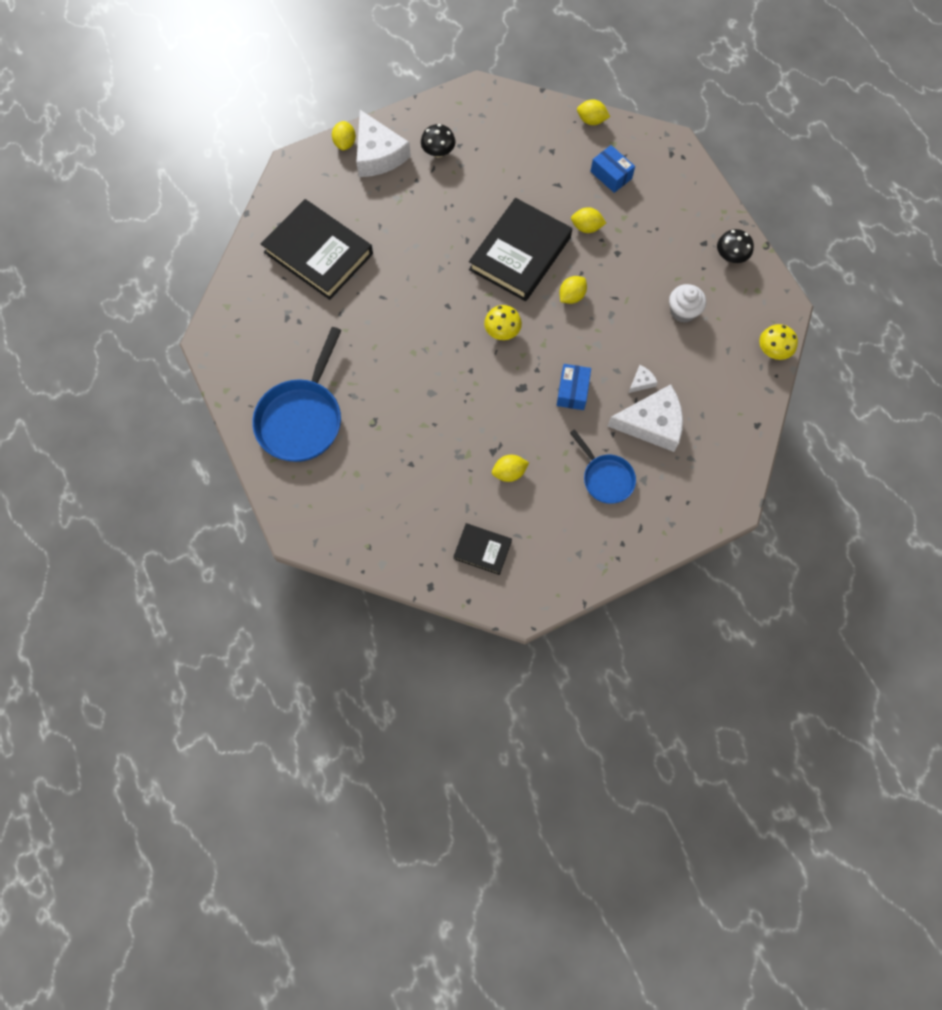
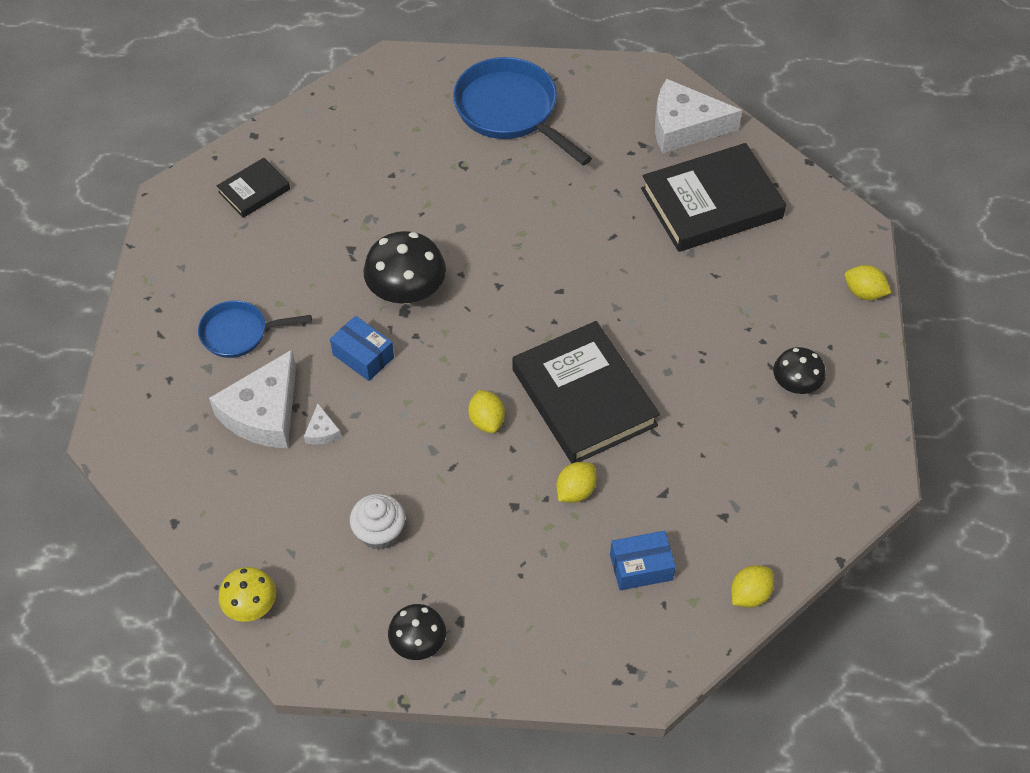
camera: 120 degrees right, 15 degrees down
white cheese [356,110,411,177] -> white cheese moved to [655,79,742,154]
yellow mushroom [484,305,522,340] -> none
yellow lemon [492,455,529,482] -> none
none -> black mushroom [364,231,446,304]

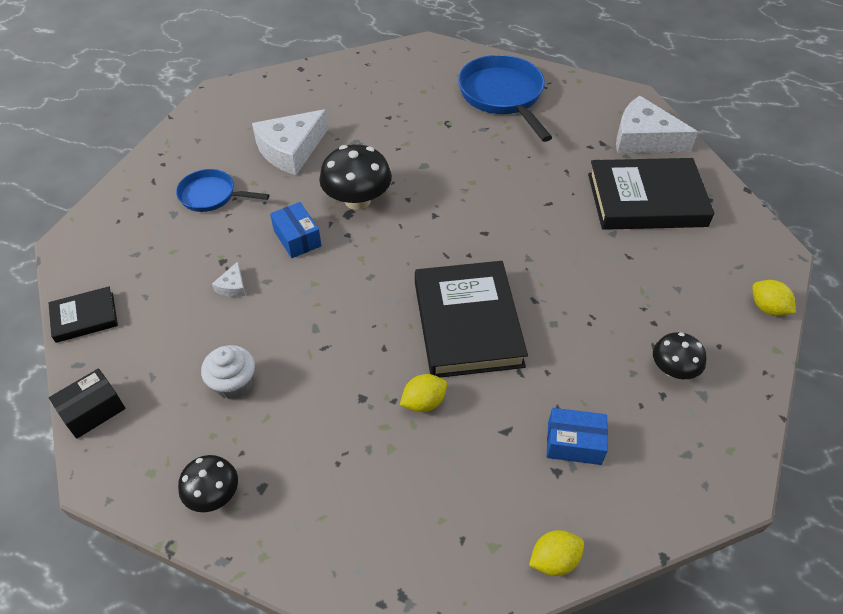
camera: 20 degrees right, 5 degrees down
white cheese [209,350,296,448] -> white cheese moved to [252,109,328,175]
black book [217,158,290,218] -> black book moved to [49,286,118,343]
yellow mushroom [219,567,276,622] -> black box [49,368,126,439]
yellow lemon [468,390,505,433] -> none
blue box [610,531,676,590] -> blue box moved to [547,408,608,465]

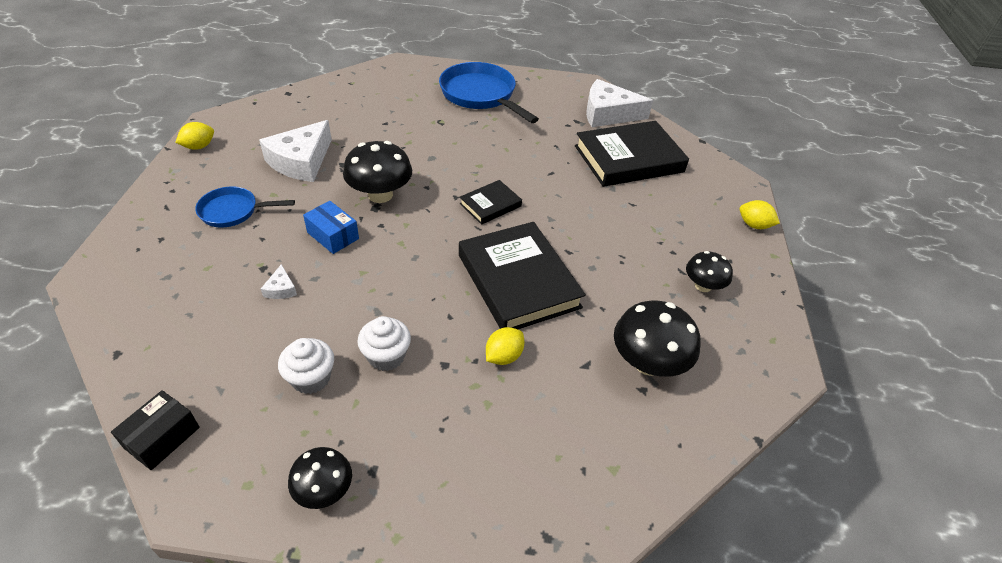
camera: 20 degrees left, 5 degrees down
black book [49,286,118,343] -> black book moved to [459,180,522,225]
yellow lemon [529,530,584,576] -> yellow lemon moved to [175,122,214,150]
blue box [547,408,608,465] -> black mushroom [614,300,700,377]
none -> white cupcake [357,316,411,371]

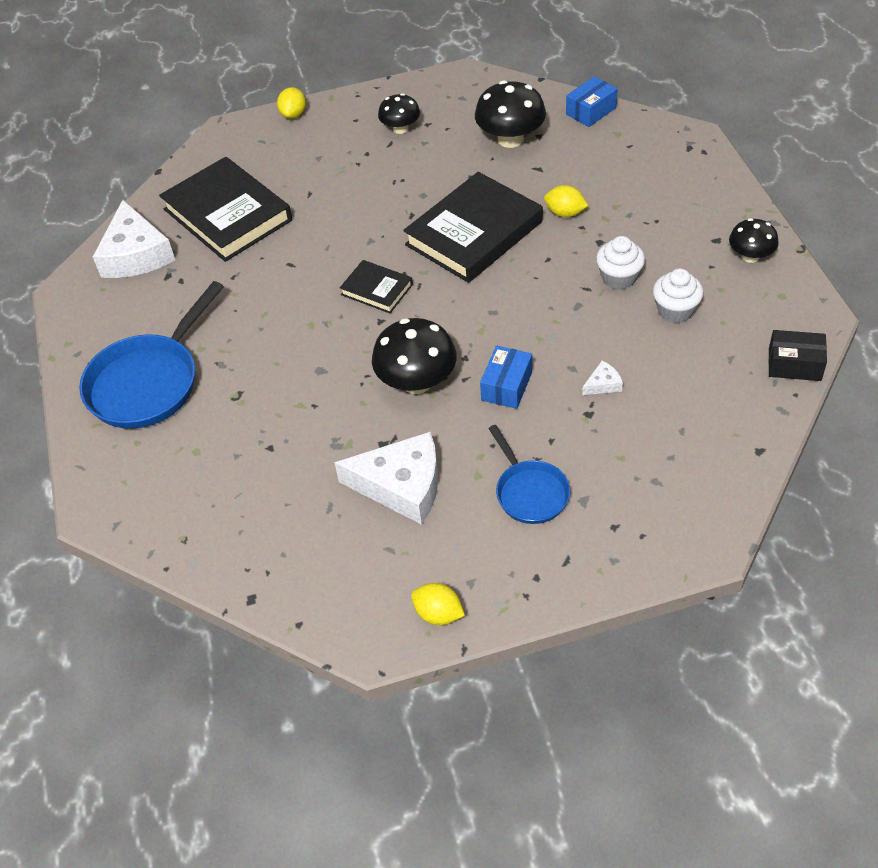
camera: 105 degrees left, 5 degrees up
none -> blue box [566,76,618,127]

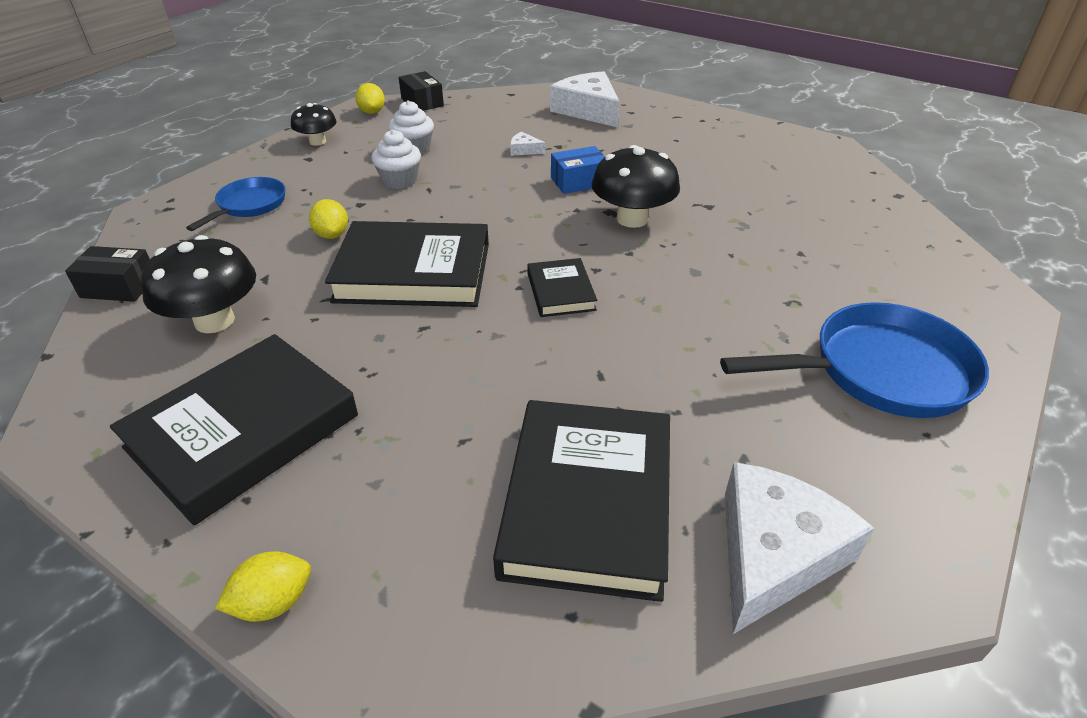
camera: 135 degrees left, 10 degrees down
white cheese [334,432,438,525] -> white cheese moved to [550,71,620,127]
black mushroom [378,93,420,134] -> black book [110,334,358,525]
yellow lemon [411,583,465,625] -> yellow lemon moved to [355,83,385,114]
blue pan [488,425,570,524] -> blue pan moved to [186,177,285,231]
blue box [566,76,618,127] -> black box [65,246,150,302]

